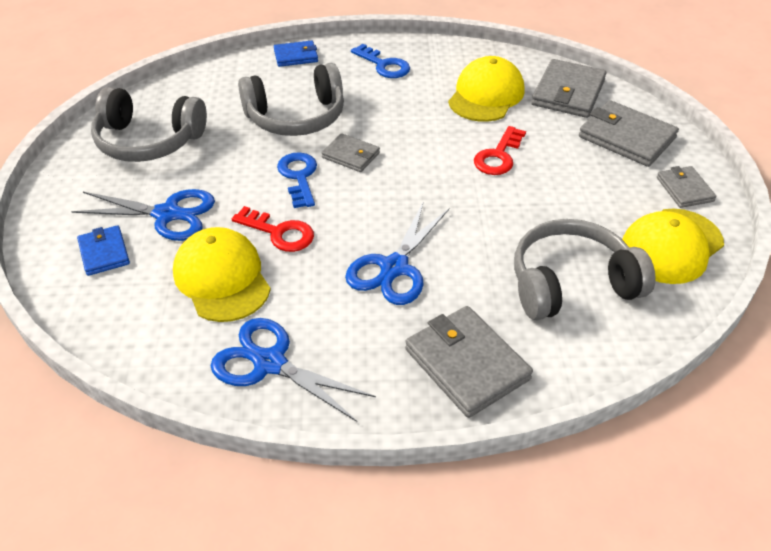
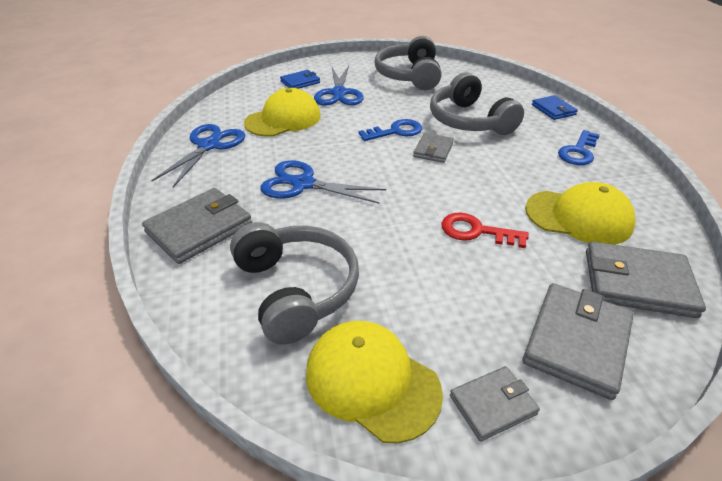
camera: 80 degrees right, 5 degrees down
red key [232,206,314,252] -> none

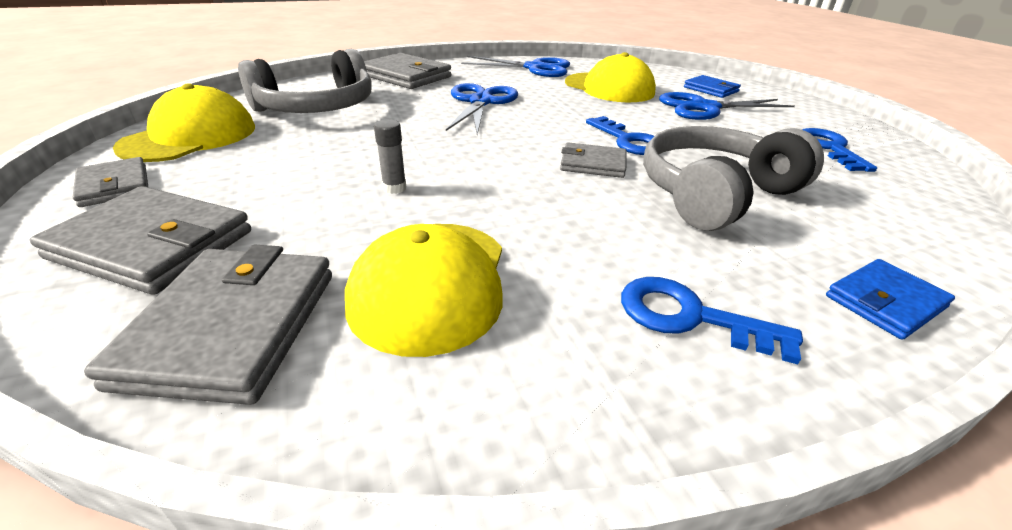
camera: 80 degrees right, 5 degrees down
grey headphones [374,36,441,90] -> blue key [802,128,877,172]
red key [441,213,529,248] -> grey glue stick [374,119,406,194]

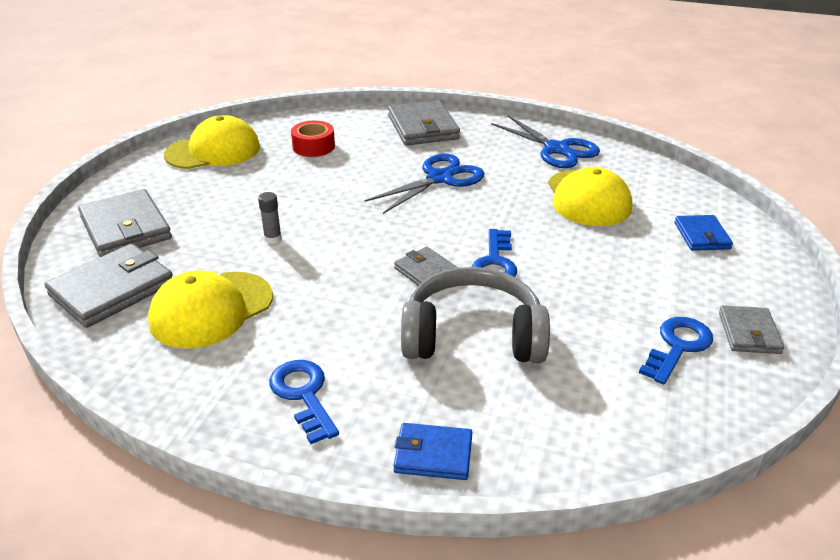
camera: 40 degrees right, 0 degrees up
grey wallet [73,157,148,207] -> grey wallet moved to [719,305,784,354]
grey headphones [238,49,372,113] -> red tape [291,121,335,157]
blue scissors [659,92,795,120] -> none

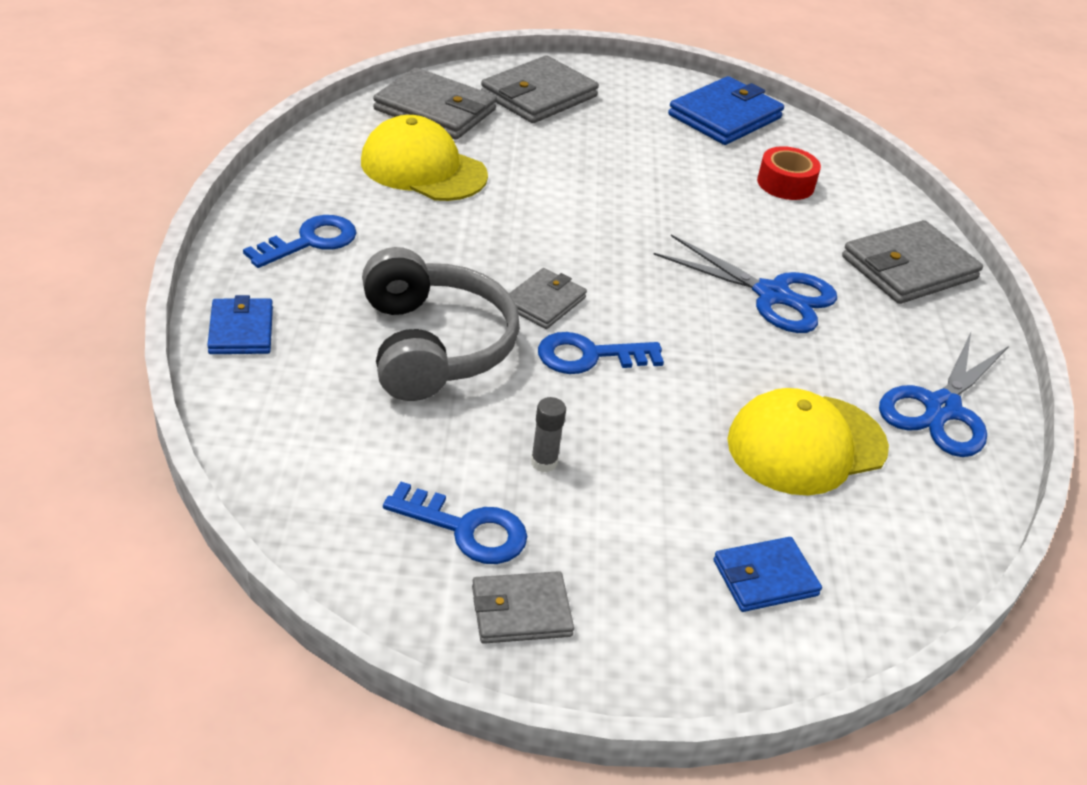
camera: 70 degrees right, 5 degrees up
yellow cap [164,115,260,169] -> blue wallet [668,76,784,145]
grey glue stick [258,192,282,244] -> grey glue stick moved to [531,397,566,472]

